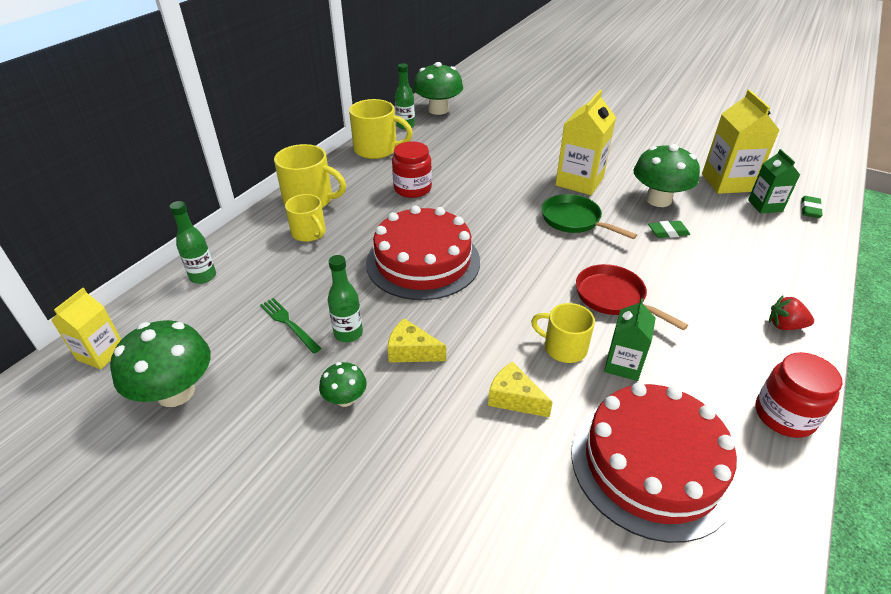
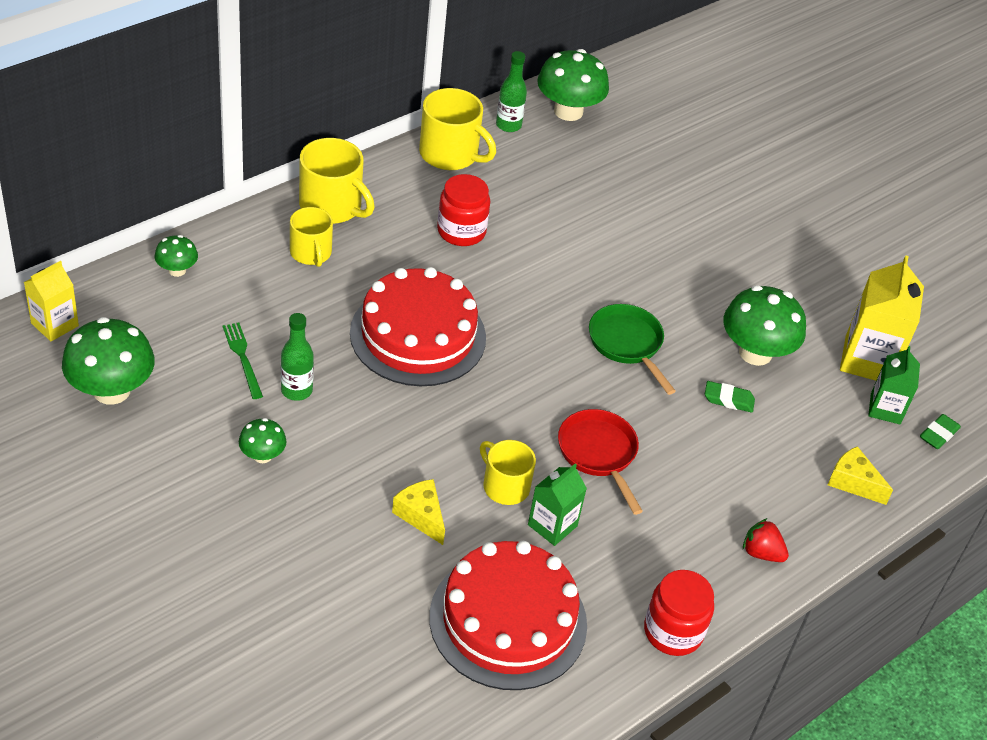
camera: 15 degrees right, 5 degrees up
green bottle [170,201,216,284] -> green mushroom [155,235,198,277]
yellow cheese [387,318,446,362] -> yellow cheese moved to [828,446,893,505]
yellow carton [555,90,616,195] -> none

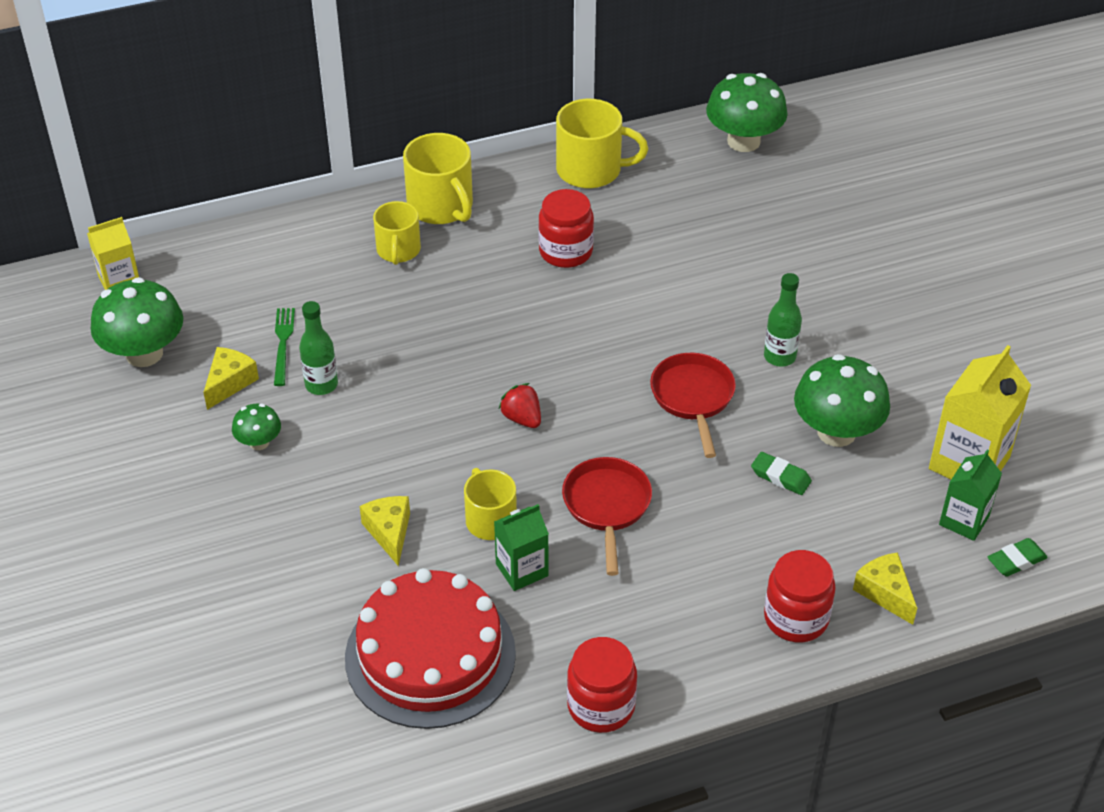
camera: 25 degrees right, 0 degrees up
green mushroom [155,235,198,277] -> none
red cake [350,267,486,386] -> none
yellow mug [419,88,496,170] -> yellow mug turned 45 degrees counterclockwise [556,99,648,188]
green bottle [496,51,527,132] -> green bottle moved to [764,273,802,367]
green pan [589,304,676,395] -> red pan [650,353,736,458]
red strawberry [743,518,789,562] -> red strawberry moved to [499,383,541,428]
none -> yellow cheese [203,347,259,410]
none -> red jar [764,550,836,642]

